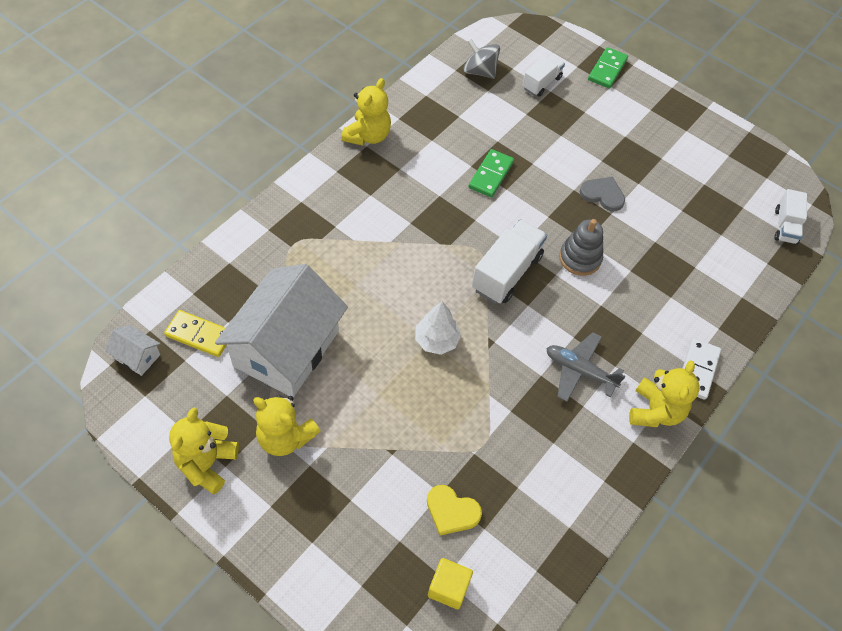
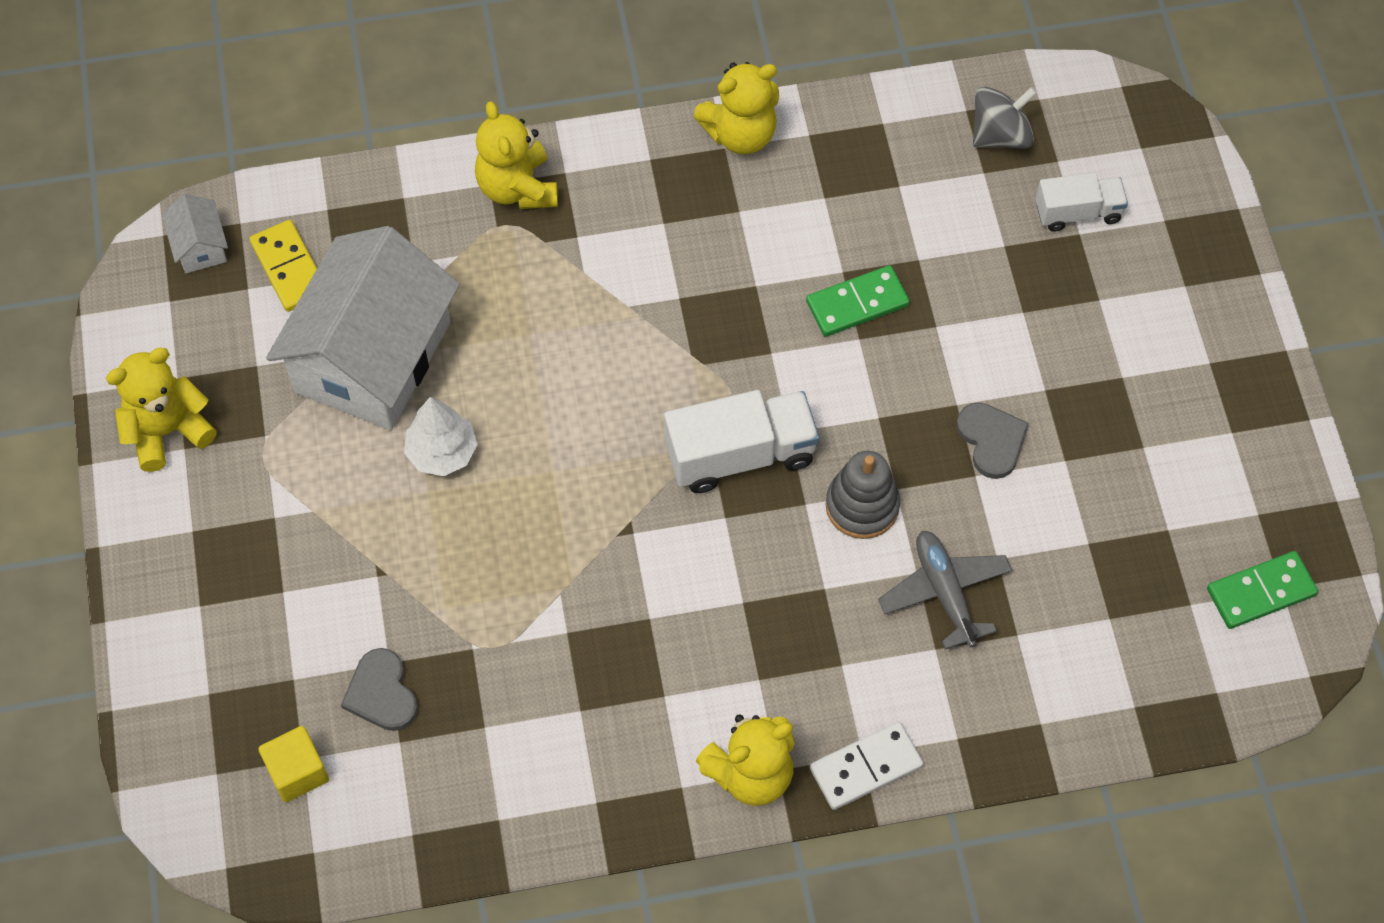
camera: 45 degrees right, 5 degrees up
white house [215,264,348,397] -> white house turned 45 degrees counterclockwise [266,226,460,430]
yellow teddy bear [253,395,320,456] -> yellow teddy bear moved to [475,101,558,209]
white tree [415,301,461,355] -> white tree moved to [404,397,478,476]
yellow heart [427,485,482,536] -> grey heart [341,648,418,731]
grey spinning top [463,39,500,79] -> grey spinning top turned 75 degrees clockwise [973,87,1037,149]
grey plane [546,332,626,402] -> grey plane moved to [878,531,1012,650]
green domino [588,47,628,88] -> green domino moved to [1207,551,1318,629]
white truck [774,189,807,245] -> none

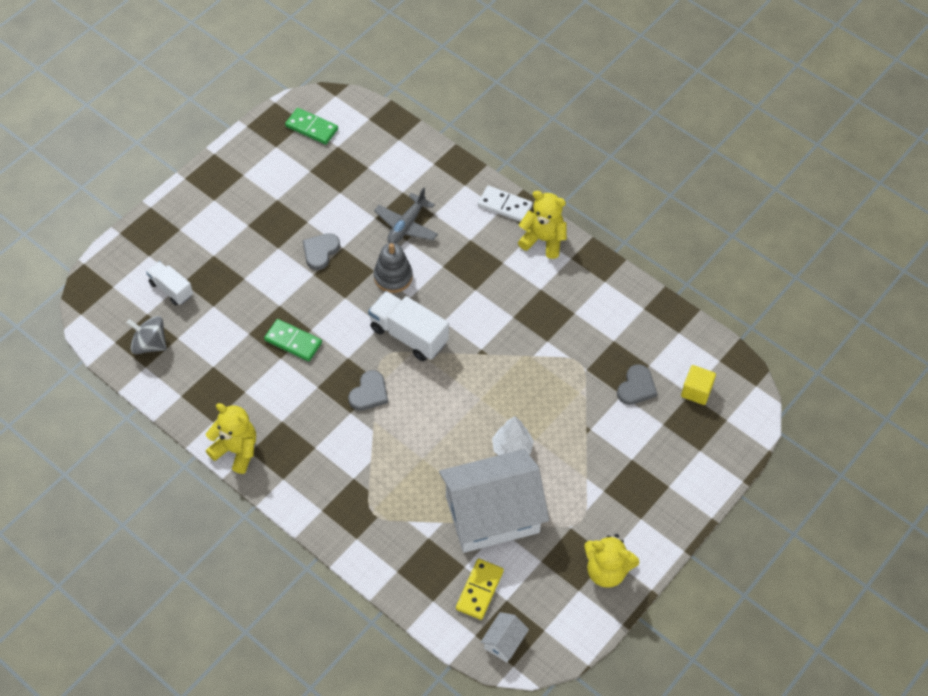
camera: 130 degrees left, 5 degrees down
yellow teddy bear [475,101,558,209] -> none
none -> grey heart [348,370,388,411]

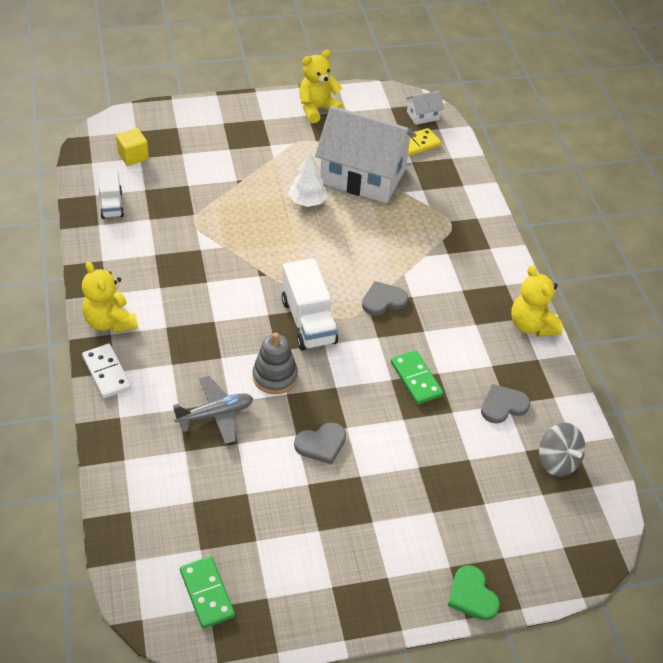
camera: 145 degrees left, 10 degrees down
white truck [146,261,193,305] -> white truck moved to [98,169,124,219]
yellow teddy bear [584,534,639,588] -> yellow teddy bear turned 90 degrees counterclockwise [299,50,344,123]
grey heart [617,364,657,405] -> grey heart moved to [481,384,530,423]
none -> green heart [448,565,500,621]

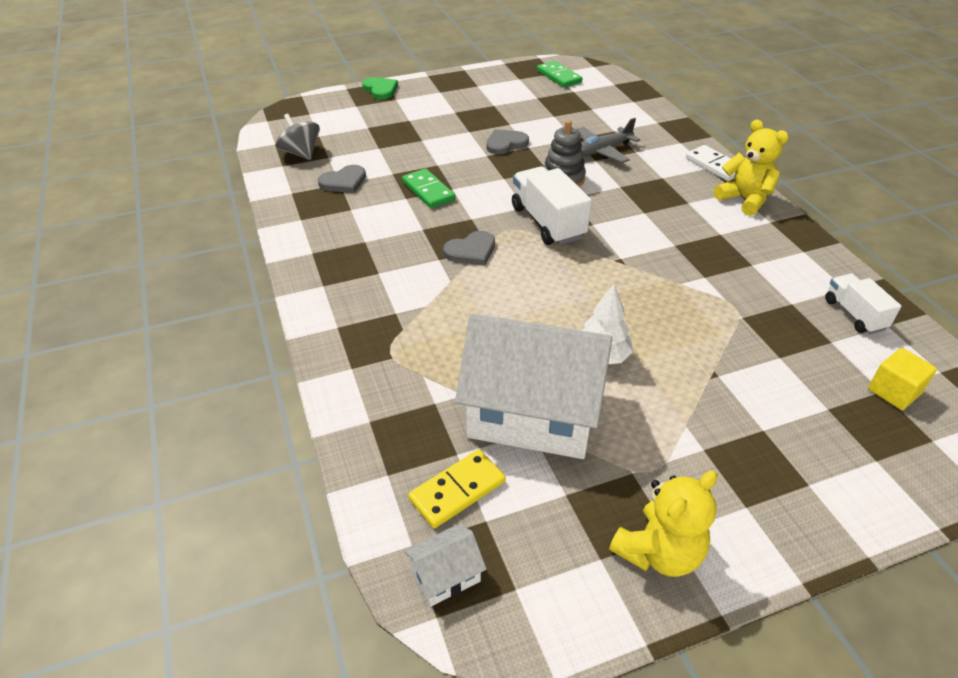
camera: 175 degrees right, 5 degrees down
yellow teddy bear [511,265,563,337] -> none

